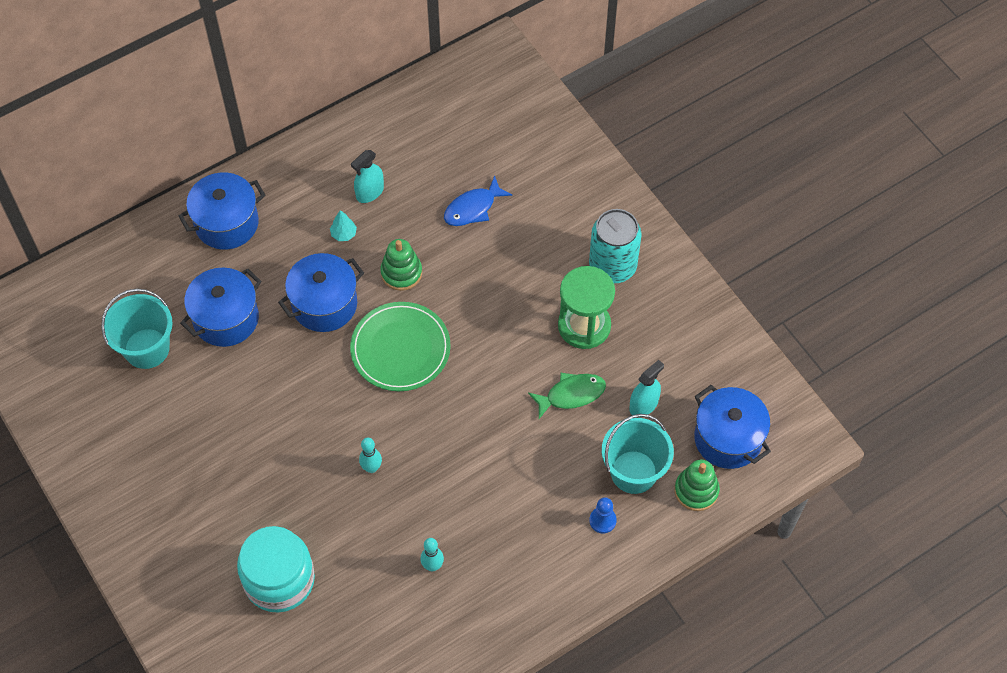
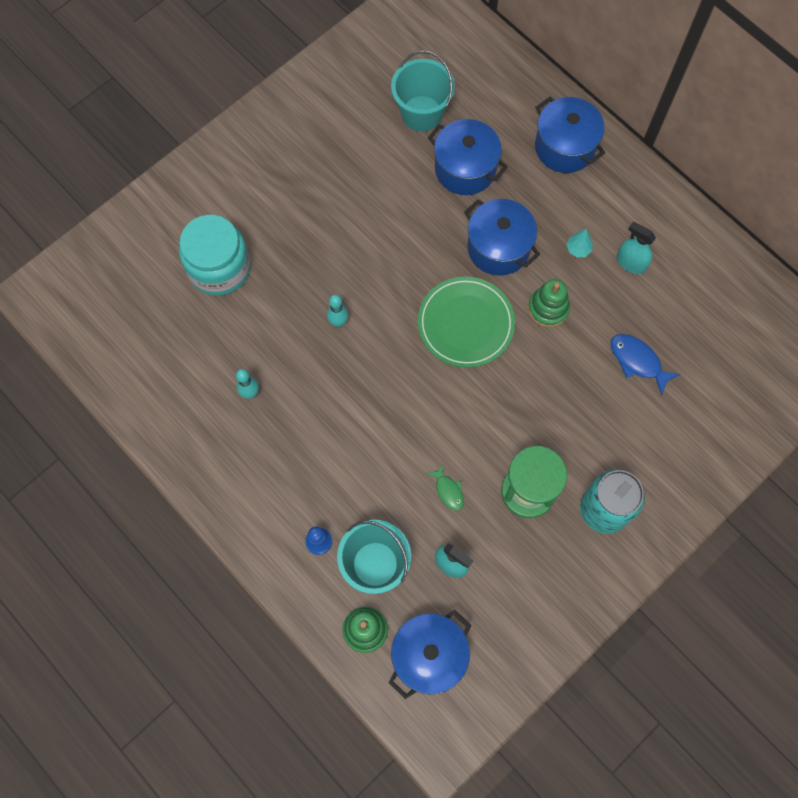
camera: 80 degrees right, 10 degrees up
green fish [528,373,606,419] -> green fish [427,465,464,511], size x0.63

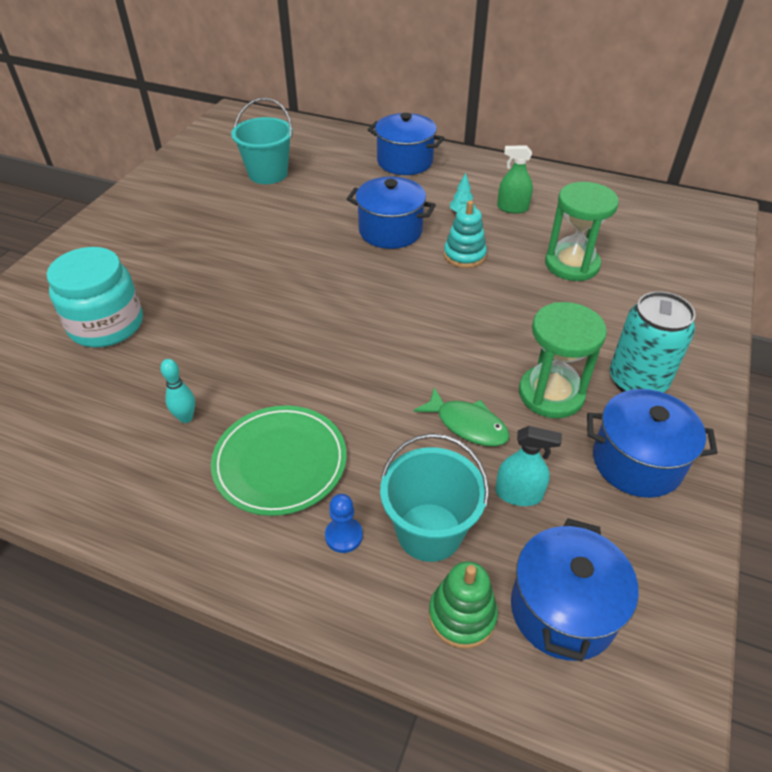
camera: 25 degrees left, 25 degrees down
turquoise bowling pin [327,295,348,327] -> none
green plate [418,277,515,368] -> green plate moved to [211,405,347,516]
green fish [427,465,464,511] -> green fish [414,387,510,446], size x1.58
blue pot [428,119,508,195] -> blue pot moved to [587,389,718,498]
green stacking toy [528,279,570,327] -> turquoise stacking toy [444,200,487,268]
blue fish [611,334,680,395] -> green hourglass [545,182,619,281]
turquoise spray bottle [617,222,656,274] -> green spray bottle [497,145,533,214]

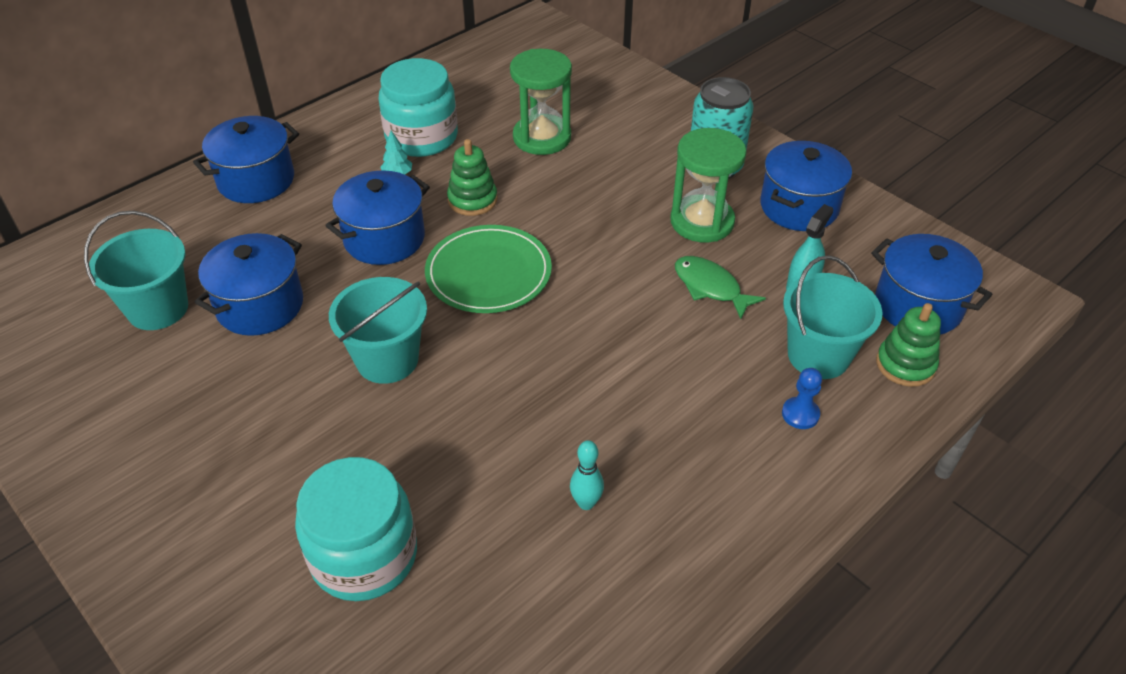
camera: 65 degrees left, 0 degrees up
green plate [211,405,347,516] -> green plate moved to [425,225,552,313]
green fish [414,387,510,446] -> green fish turned 105 degrees counterclockwise [675,256,766,319]
turquoise stacking toy [444,200,487,268] -> green stacking toy [447,139,498,216]
green spray bottle [497,145,533,214] -> turquoise jar [379,58,458,157]
none -> blue pot [195,233,303,336]
none -> turquoise bucket [329,277,427,384]

